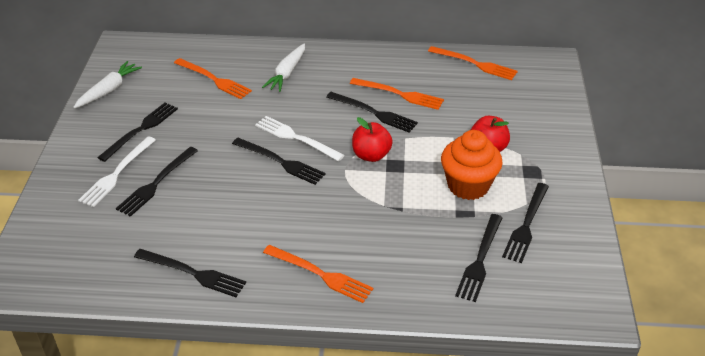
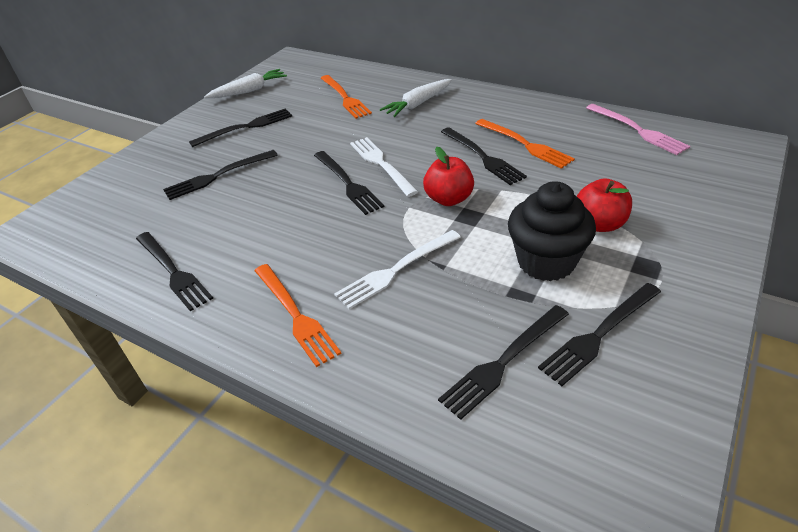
camera: 30 degrees right, 0 degrees up
white fork [78,136,156,207] -> white fork moved to [334,230,461,309]
orange fork [428,46,518,80] -> pink fork [586,104,690,155]
orange cupcake [441,130,503,200] -> black cupcake [508,181,596,281]

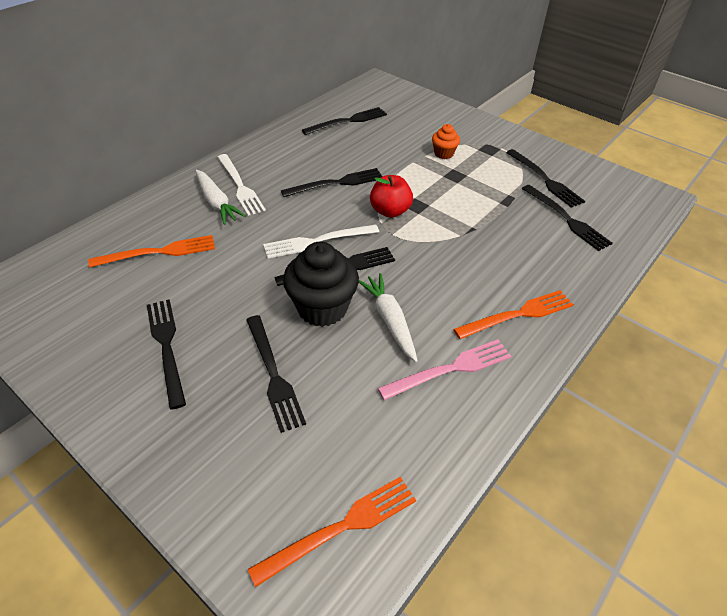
camera: 85 degrees left, 5 degrees up
black fork [136,232,213,311] -> black fork moved to [302,107,387,135]
white carrot [204,69,287,98] -> white carrot moved to [359,273,418,362]
white fork [334,230,461,309] -> white fork moved to [217,154,266,216]
orange fork [475,119,575,169] -> orange fork moved to [248,477,416,587]
black cupcake [508,181,596,281] -> black cupcake moved to [283,242,359,327]
red apple [577,178,632,232] -> orange cupcake [432,124,460,159]
pink fork [586,104,690,155] -> pink fork moved to [378,339,511,400]

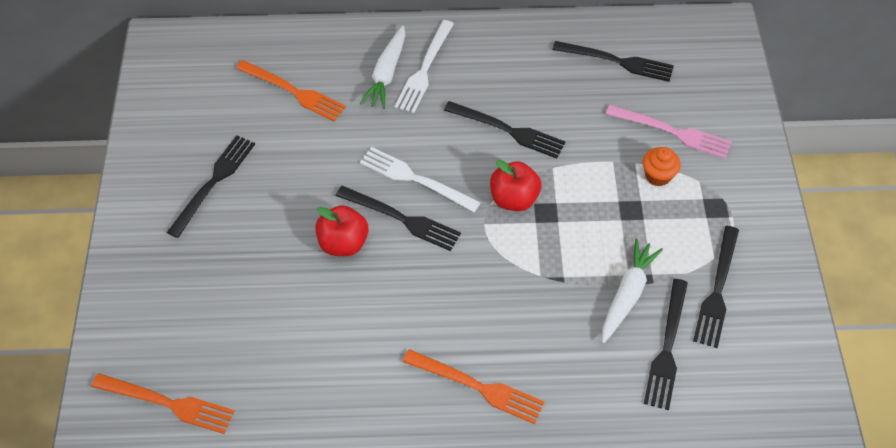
camera: 50 degrees right, 10 degrees up
black fork [246,315,306,433] -> none
black cupcake [283,242,359,327] -> red apple [315,205,369,256]
white carrot [359,273,418,362] -> white carrot moved to [602,238,663,343]
pink fork [378,339,511,400] -> pink fork moved to [606,105,732,159]

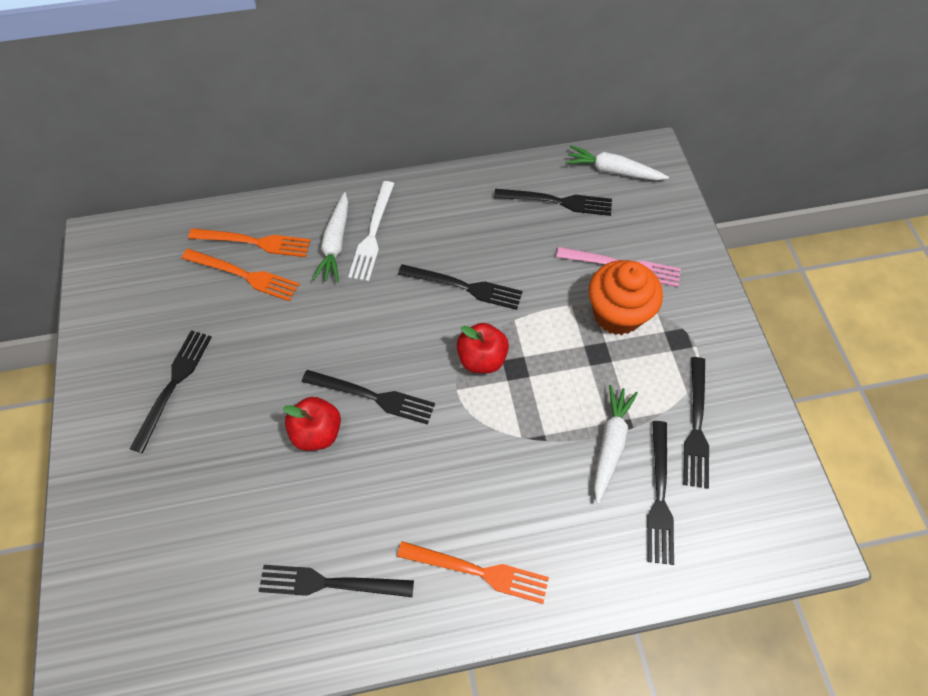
camera: 10 degrees left, 5 degrees up
orange fork [91,373,235,434] -> orange fork moved to [188,228,311,257]
white fork [360,147,481,212] -> none
orange cupcake [643,147,681,186] -> orange cupcake [589,260,663,335], size x1.92
none -> black fork [259,565,414,597]
none -> white carrot [565,146,669,180]

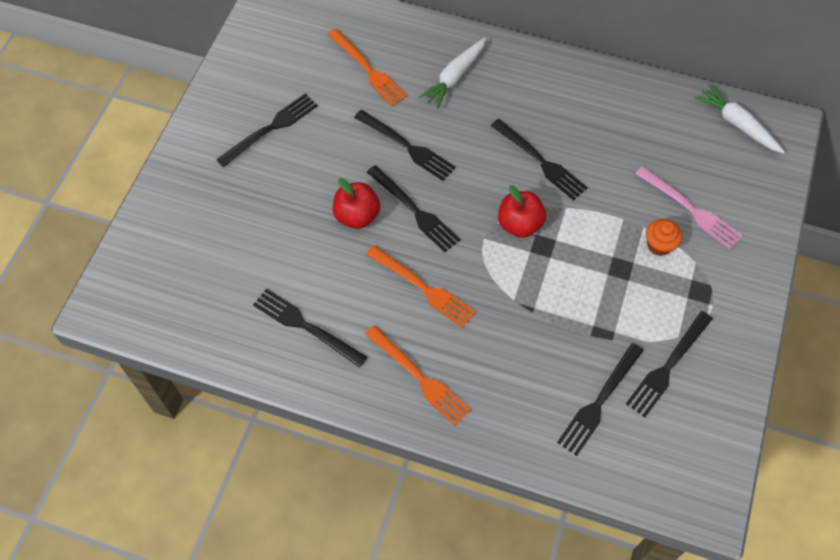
camera: 30 degrees right, 0 degrees up
orange fork [188,228,311,257] -> orange fork moved to [366,245,476,328]
white fork [348,181,394,281] -> none
black fork [494,189,612,216] -> black fork moved to [354,110,456,181]
orange cupcake [589,260,663,335] -> orange cupcake [646,219,682,256], size x0.52
white carrot [594,385,638,504] -> none

